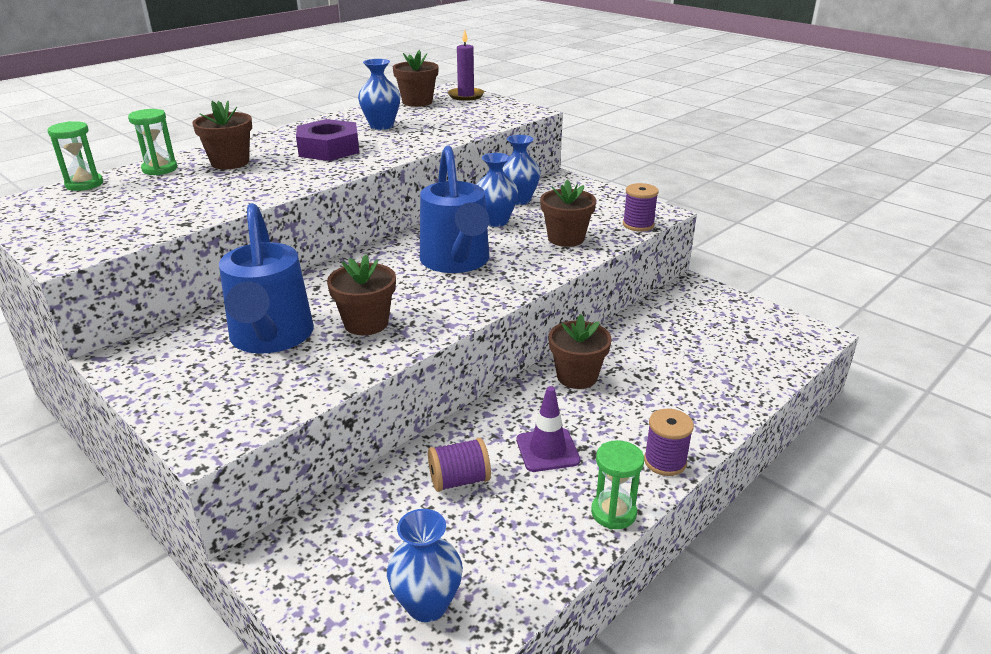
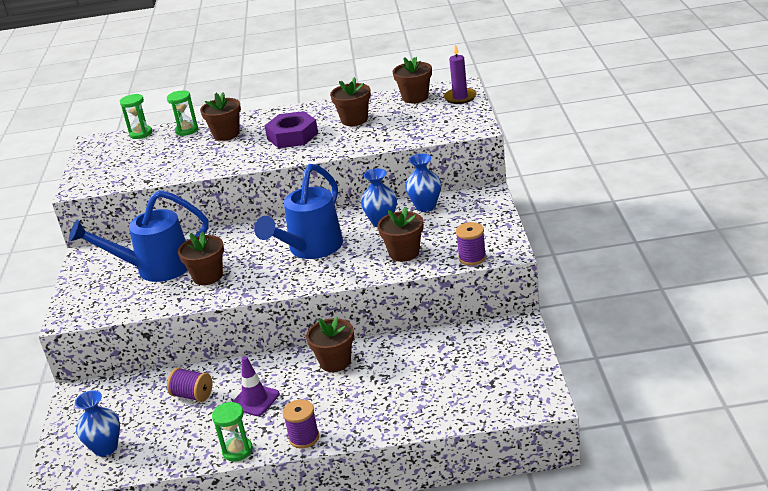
camera: 45 degrees right, 0 degrees up
blue watering can [219,203,314,354] -> blue watering can turned 45 degrees clockwise [69,190,209,282]
blue vase [358,59,400,130] -> brown flower pot [330,77,371,126]

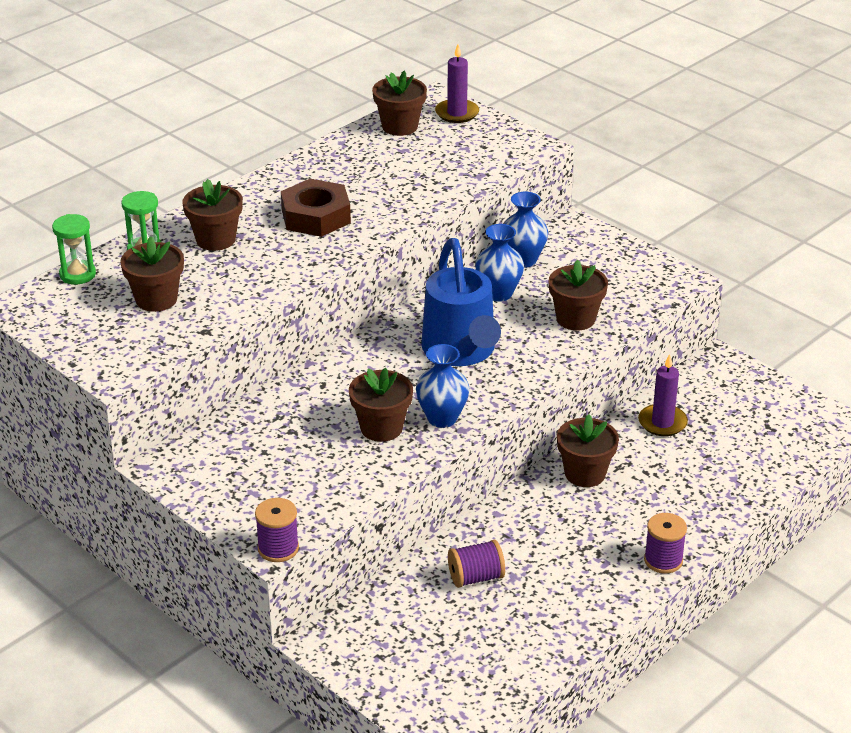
camera: 45 degrees left, 5 degrees up
blue watering can [69,190,209,282] -> none
blue vase [75,390,120,457] -> blue vase moved to [416,344,469,428]
green hourglass [212,402,253,461] -> none
purple traffic cone [232,356,280,416] -> none
purple nut [264,111,318,148] -> brown nut [281,179,351,237]
brown flower pot [330,77,371,126] -> brown flower pot moved to [120,236,184,312]
purple spool [456,222,486,266] -> purple spool moved to [255,498,299,562]
none -> purple candle [638,354,688,436]

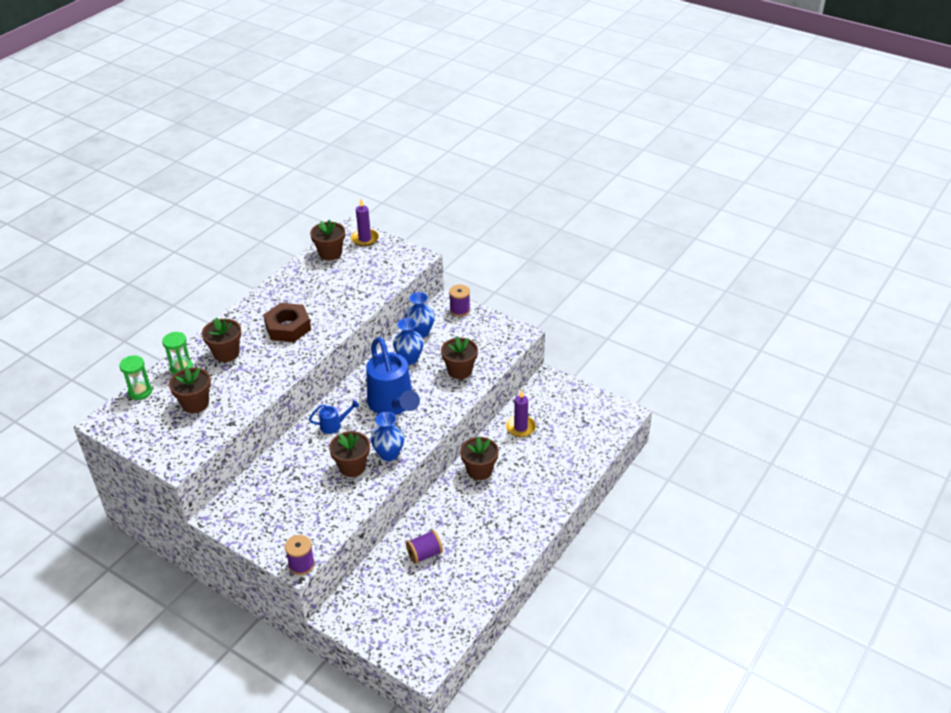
camera: 10 degrees left, 5 degrees up
purple spool [644,513,687,574] -> purple spool moved to [449,285,470,317]
none -> blue watering can [309,400,359,434]

